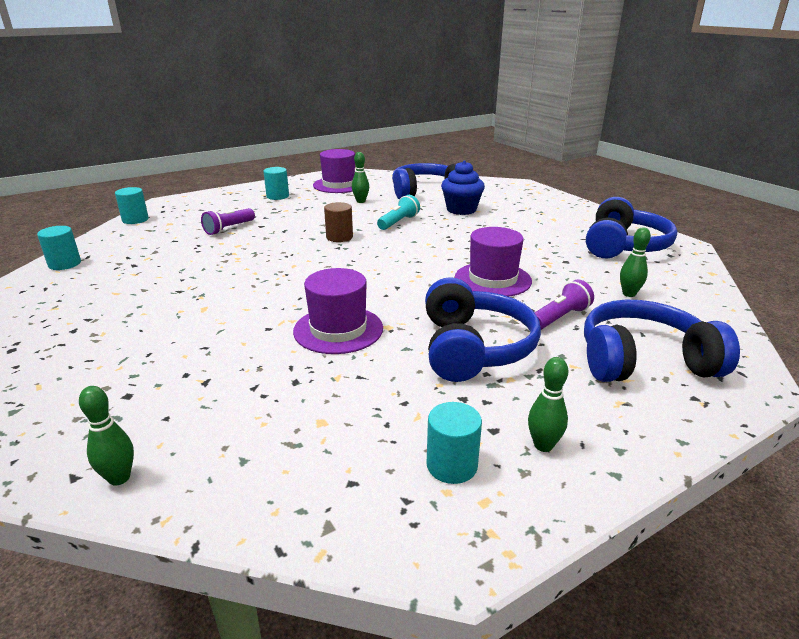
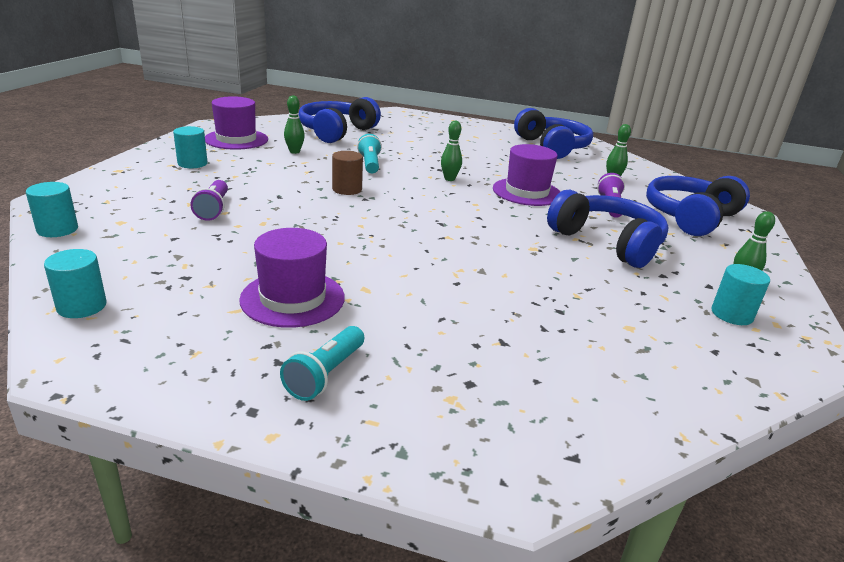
camera: 45 degrees left, 0 degrees up
green bowling pin [79,386,134,486] -> green bowling pin moved to [441,121,462,181]
purple hat [293,268,383,354] -> purple hat moved to [239,228,345,328]
blue cupcake [441,160,485,215] -> none
none -> turquoise flashlight [280,326,364,401]

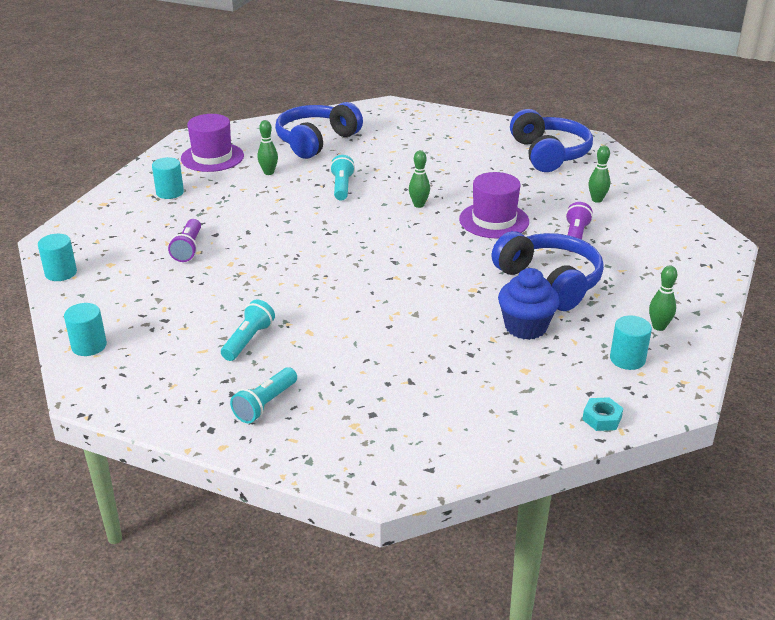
camera: 10 degrees right, 5 degrees up
purple hat [239,228,345,328] -> turquoise flashlight [221,300,275,361]
brown cylinder [332,151,363,195] -> none
blue headphones [646,176,750,236] -> none
none -> blue cupcake [498,268,560,340]
none -> turquoise nut [582,397,623,431]

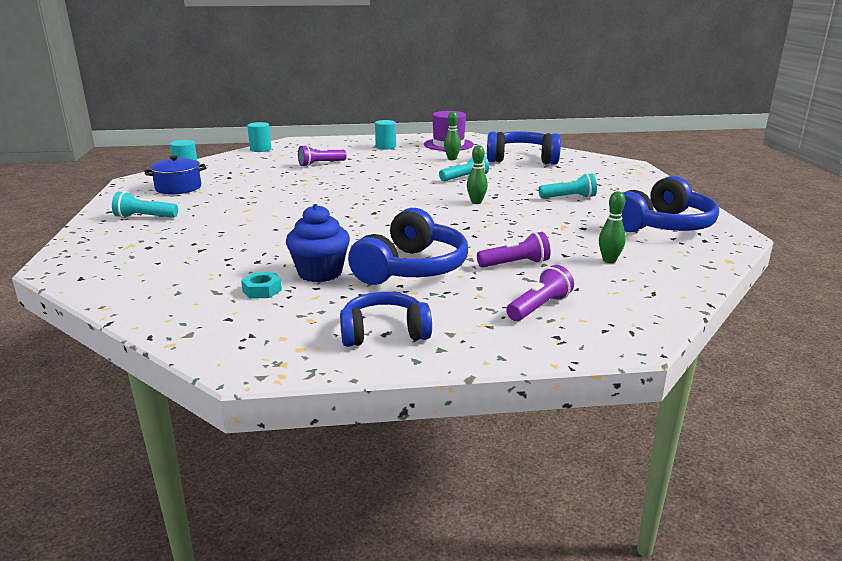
camera: 60 degrees right, 10 degrees down
turquoise flashlight [221,300,275,361] -> turquoise flashlight moved to [539,173,597,198]
purple hat [459,172,529,238] -> none
turquoise nut [582,397,623,431] -> turquoise nut moved to [241,272,282,299]
turquoise cylinder [610,316,652,370] -> none
green bowling pin [649,265,677,331] -> blue headphones [340,292,432,347]
none -> blue pot [145,155,206,194]
none -> purple flashlight [506,265,574,321]

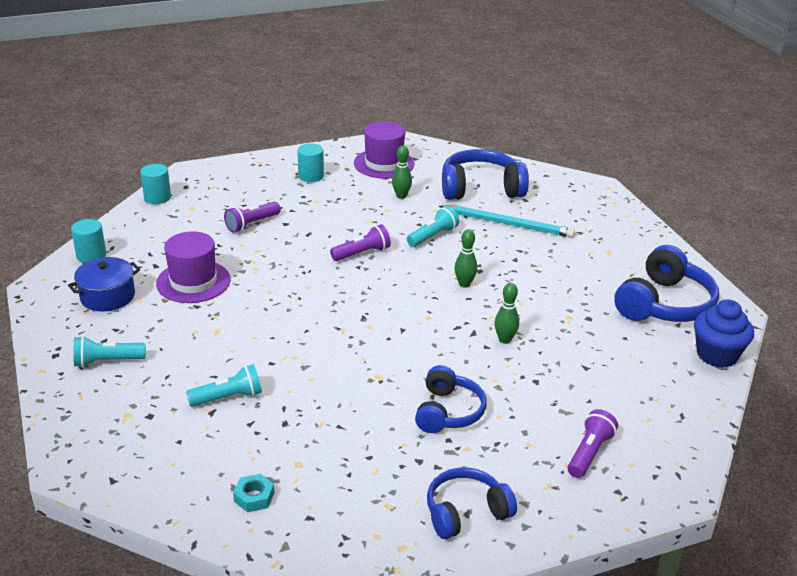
camera: 15 degrees left, 10 degrees up
turquoise nut [241,272,282,299] -> turquoise nut moved to [233,474,274,512]
blue cupcake [286,204,350,282] -> blue cupcake moved to [694,300,754,368]
blue headphones [348,208,468,285] -> blue headphones [415,365,487,433], size x0.65
purple flashlight [477,232,551,268] -> purple flashlight moved to [330,224,391,261]
turquoise flashlight [539,173,597,198] -> turquoise flashlight moved to [186,364,262,407]
green bowling pin [599,191,626,263] -> green bowling pin moved to [494,283,519,344]
none -> purple hat [156,231,231,303]
none -> turquoise pencil [439,205,575,238]

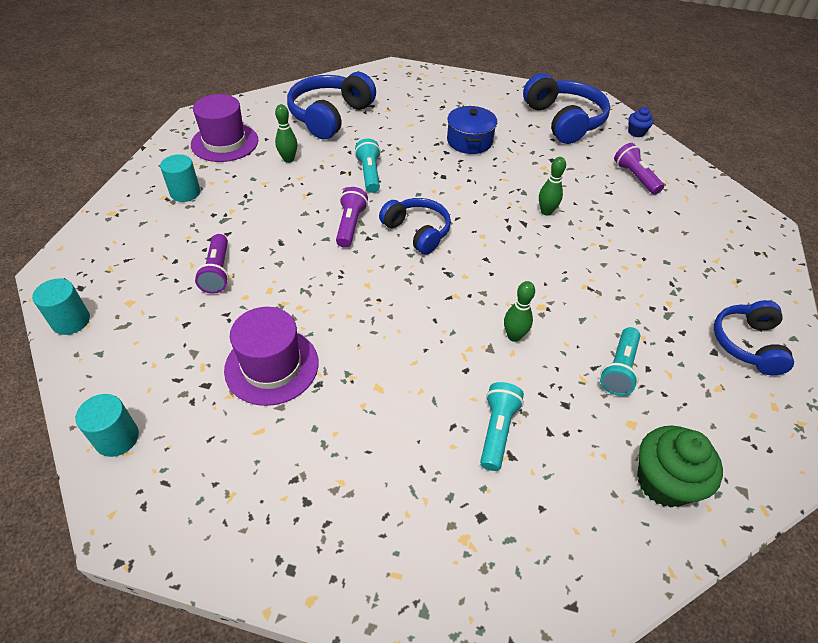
camera: 55 degrees left, 15 degrees up
blue pot [68,257,140,311] -> blue pot moved to [447,106,497,154]
turquoise flashlight [73,336,146,367] -> turquoise flashlight moved to [600,327,640,396]
turquoise nut [233,474,274,512] -> green cupcake [637,425,723,507]
blue headphones [415,365,487,433] -> blue headphones moved to [379,198,451,255]
turquoise pencil [439,205,575,238] -> none
green bowling pin [454,229,477,288] -> green bowling pin moved to [504,281,535,342]
purple flashlight [568,409,618,478] -> purple flashlight moved to [614,143,664,195]
blue cupcake [694,300,754,368] -> blue cupcake [628,107,654,137], size x0.53

